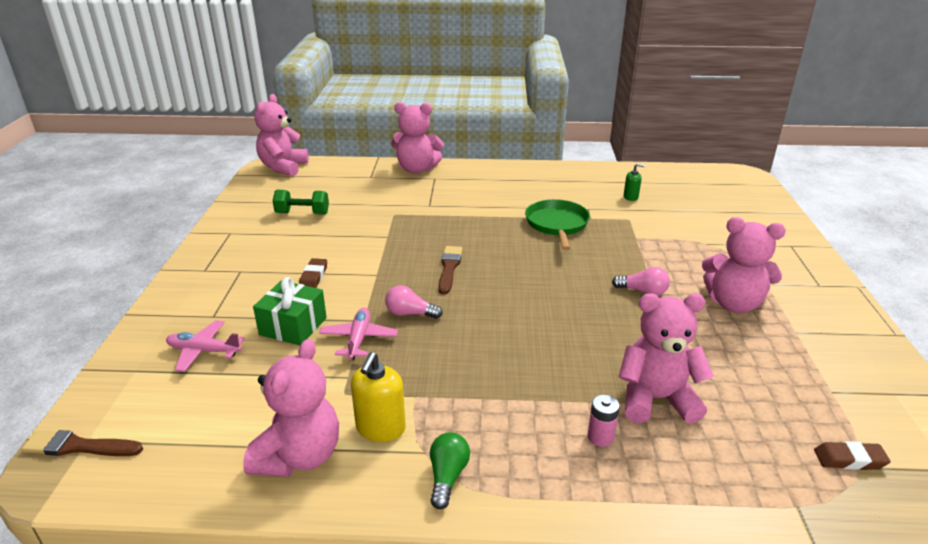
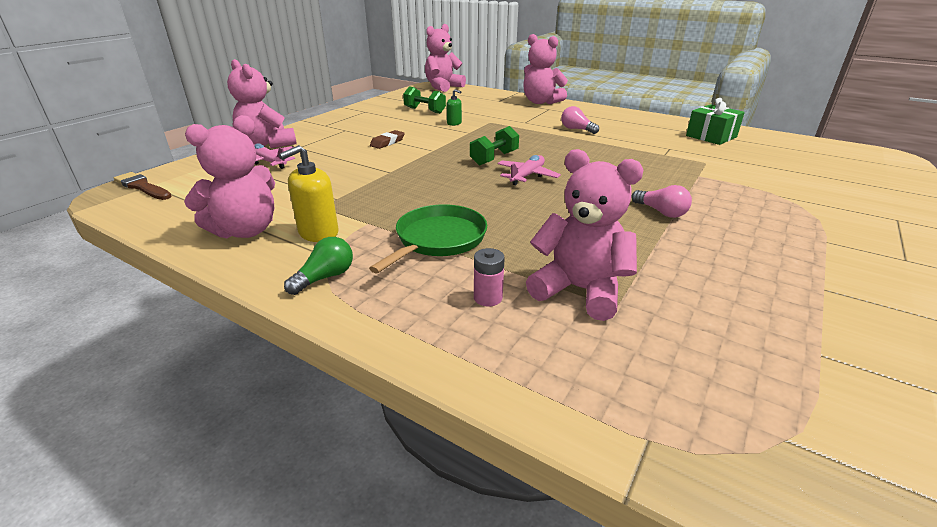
camera: 30 degrees right, 0 degrees up
green gift [253,277,327,345] -> green gift moved to [686,98,745,145]
pink plane [319,308,398,360] -> pink plane moved to [498,155,561,185]
pink light bulb [385,285,443,319] -> pink light bulb moved to [561,106,599,134]
brown brush [438,246,463,294] -> green dumbbell [470,126,519,166]
green pan [525,199,590,250] -> green pan moved to [369,204,487,273]
green soap dispenser [624,164,645,201] -> green soap dispenser moved to [446,89,462,126]
pink teddy bear [702,217,786,313] -> pink teddy bear moved to [227,59,296,148]
brown eraser [814,441,891,470] -> none

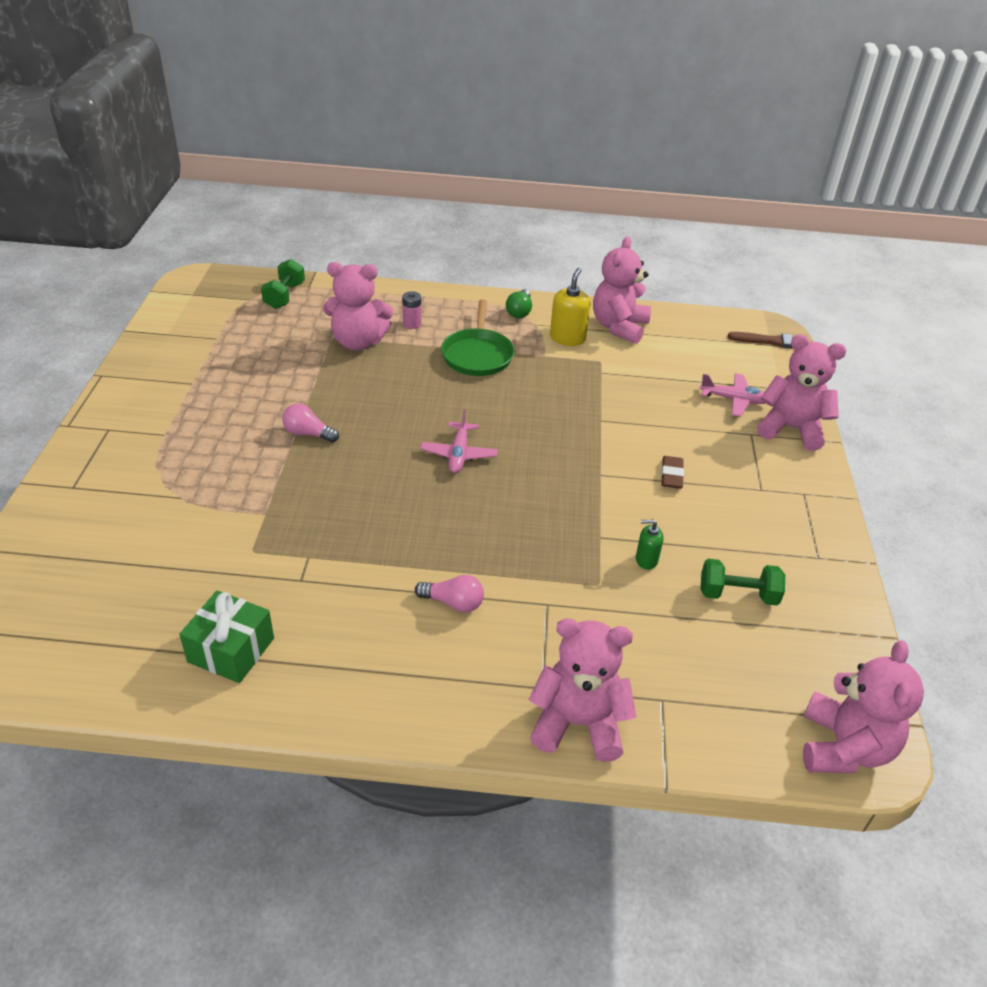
camera: 150 degrees right, 10 degrees up
green dumbbell [470,126,519,166] -> green dumbbell moved to [261,259,305,309]

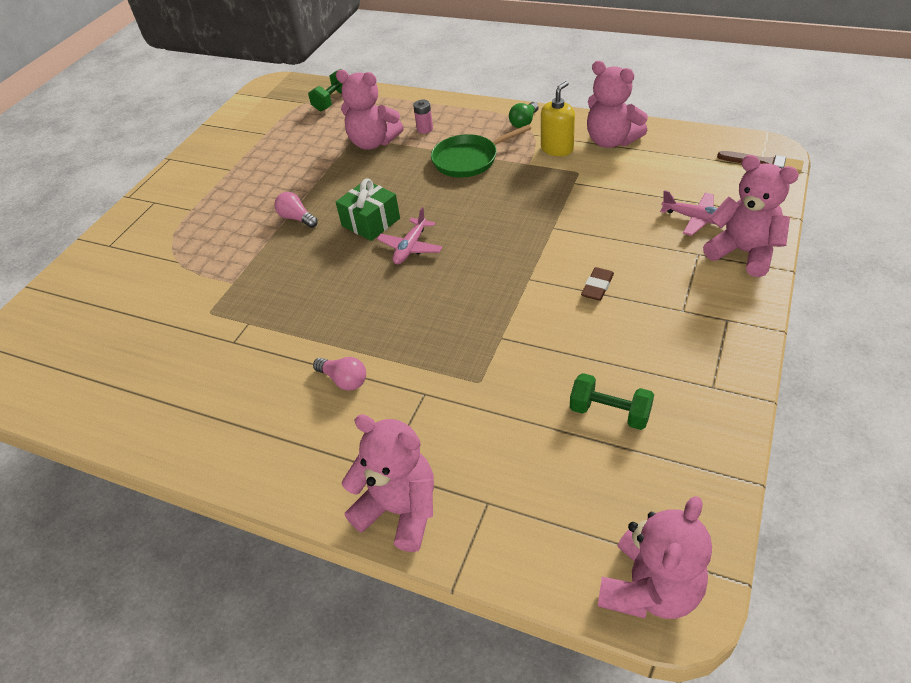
camera: 25 degrees right, 5 degrees up
green gift [179,591,274,683] -> green gift moved to [336,179,400,241]
green pan [441,299,515,376] -> green pan turned 45 degrees clockwise [431,125,531,178]
pink teddy bear [593,237,651,344] -> pink teddy bear turned 90 degrees counterclockwise [587,61,648,148]
green soap dispenser [636,520,664,570] -> none

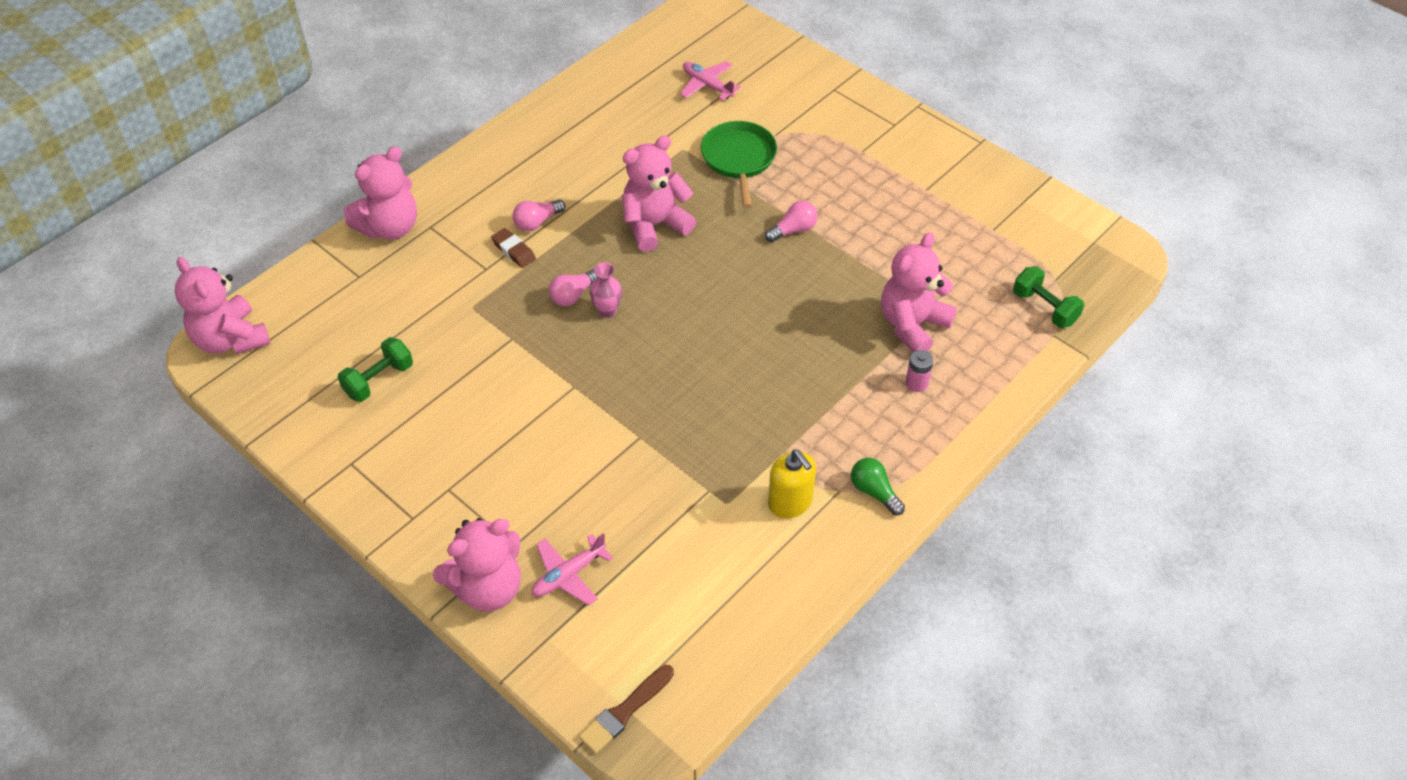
camera: 105 degrees right, 5 degrees up
green gift [336,179,400,241] -> none
pink plane [377,207,443,264] -> pink plane moved to [680,61,741,101]
green pan [431,125,531,178] -> green pan moved to [701,121,777,208]
brown eraser [581,267,614,301] -> brown eraser moved to [491,228,536,268]
pink teddy bear [587,61,648,148] -> pink teddy bear moved to [622,136,696,252]
none -> pink light bulb [549,269,598,306]
none -> pink vase [590,262,622,318]

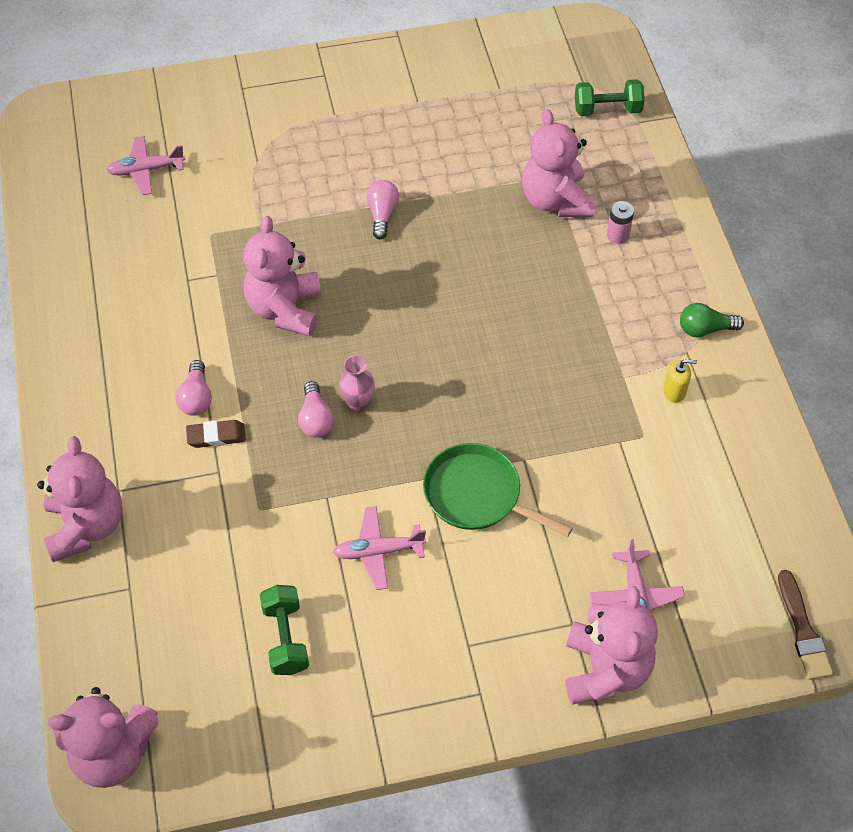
camera: 55 degrees left, 5 degrees up
green pan [701,121,777,208] -> green pan moved to [423,443,573,537]
yellow soap dispenser [768,449,816,518] -> yellow soap dispenser [663,359,697,403], size x0.60
none -> pink plane [333,506,426,590]

